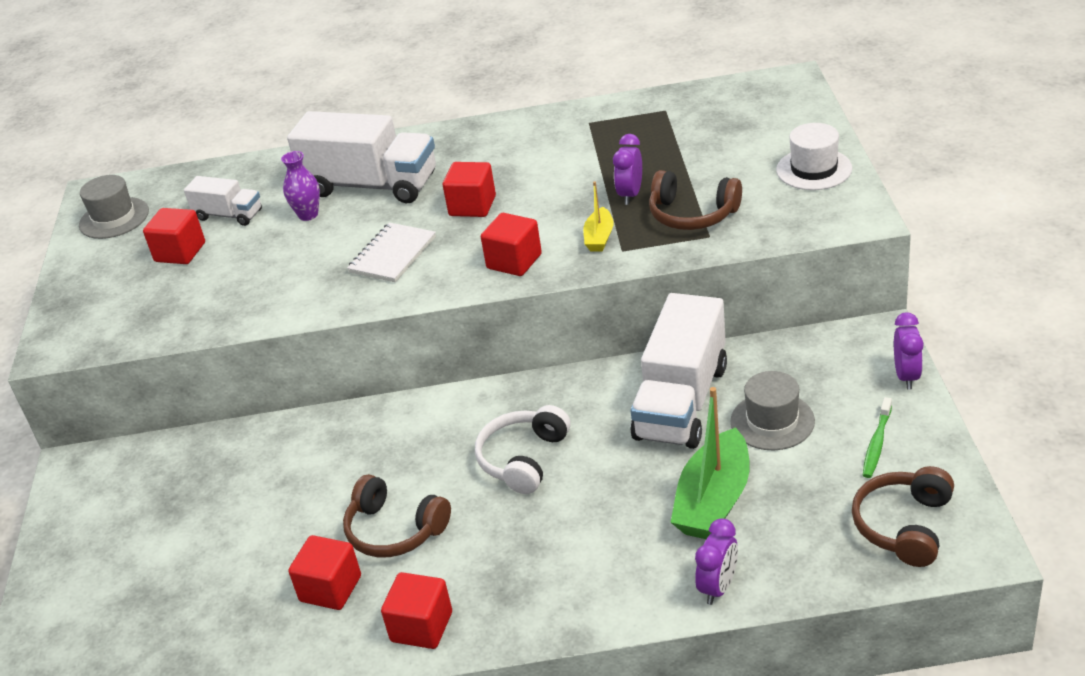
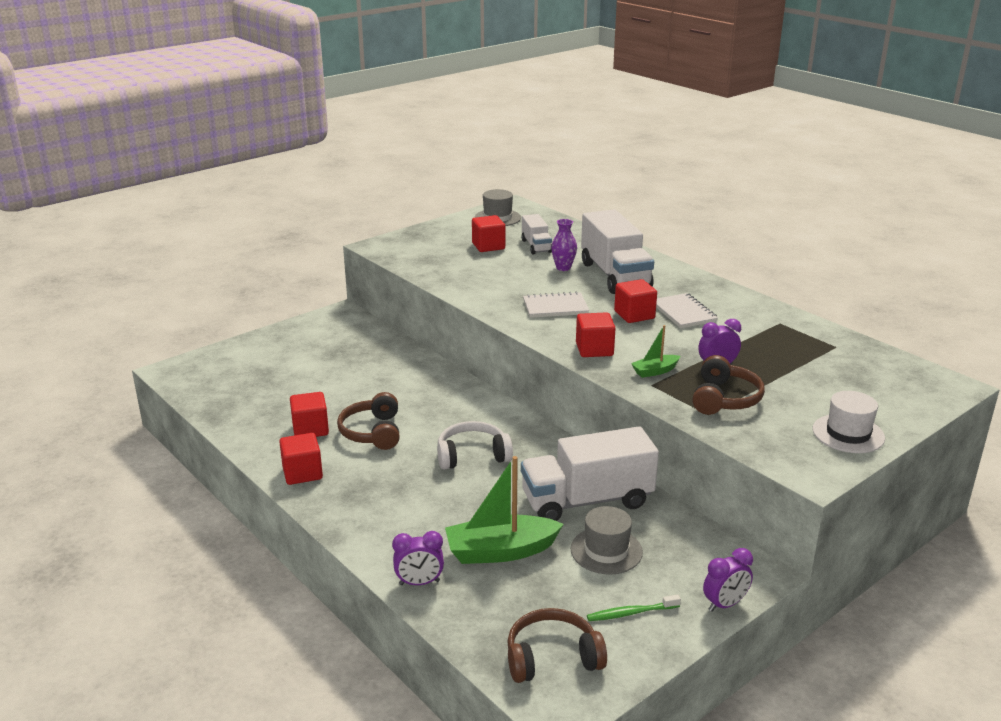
camera: 50 degrees right, 10 degrees down
yellow boat [583,181,613,252] -> green boat [631,325,680,378]
brown headphones [649,170,742,230] -> brown headphones turned 150 degrees counterclockwise [692,355,765,415]
none -> white notebook [656,293,718,328]

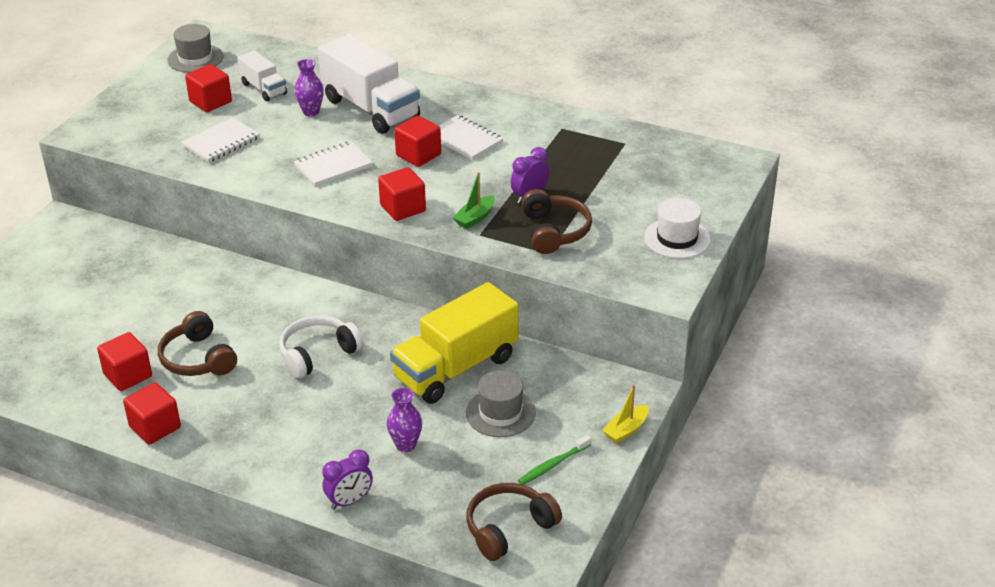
camera: 25 degrees left, 10 degrees up
green boat [445,456,564,564] -> purple vase [387,388,422,452]
white truck [521,426,659,521] -> yellow truck [390,282,519,404]
purple clock [703,548,753,612] -> yellow boat [602,384,649,444]
none -> white notebook [181,117,260,163]

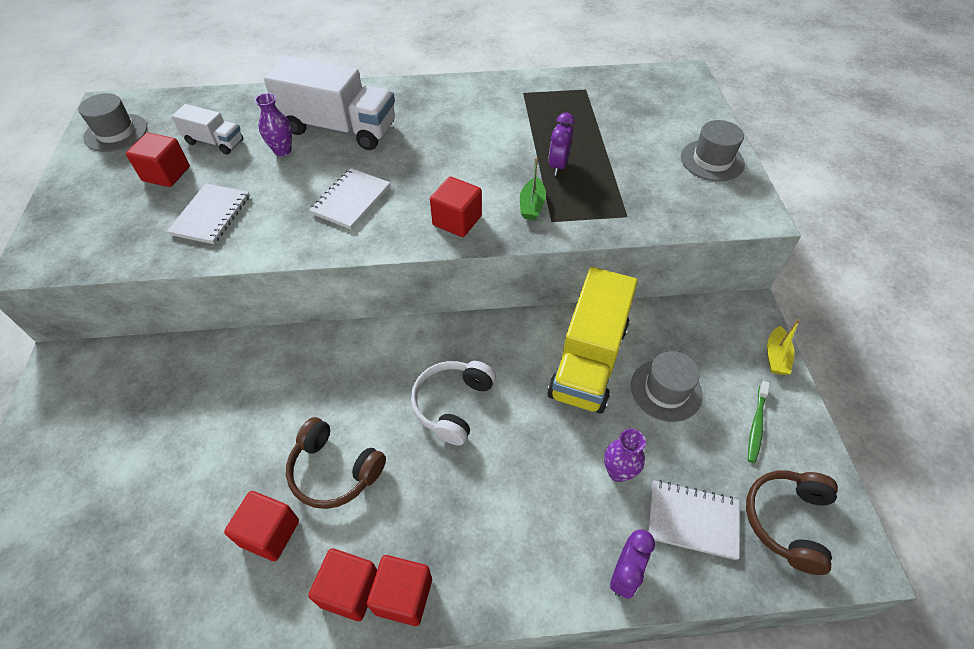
camera: 30 degrees left, 15 degrees up
red cube [394,115,441,167] -> red cube moved to [367,555,432,626]
white notebook [439,115,504,160] -> white notebook moved to [648,480,739,560]
brown headphones [521,189,592,254] -> none
white hat [644,198,711,259] -> grey hat [681,120,745,181]

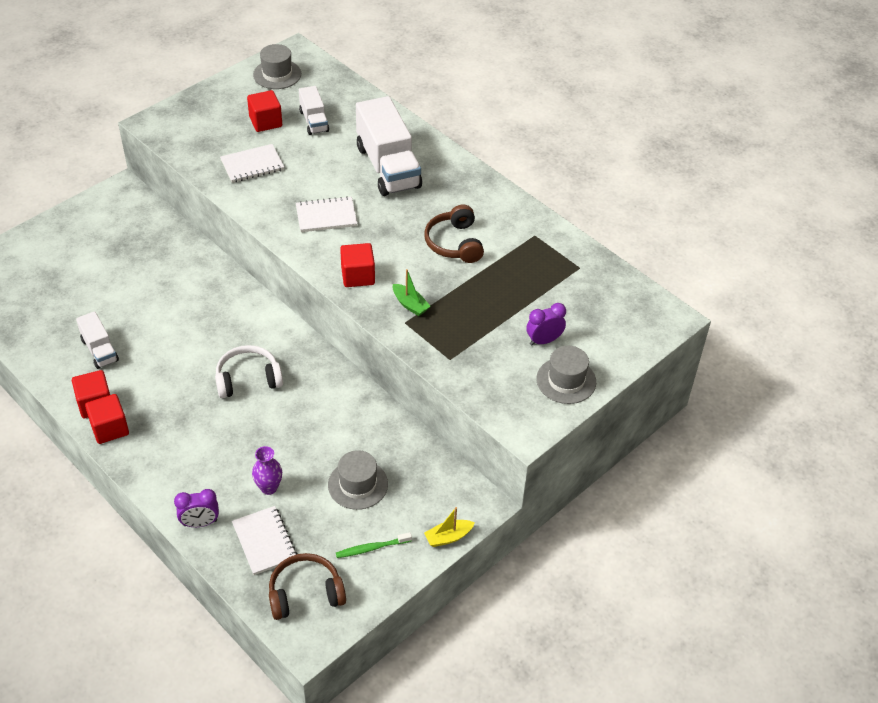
camera: 50 degrees right, 5 degrees down
red cube [224,491,299,561] -> white truck [76,311,119,369]
purple vase [255,93,292,156] -> none
brown headphones [286,417,386,509] -> brown headphones moved to [424,205,484,263]
green boat [520,158,546,220] -> green boat turned 105 degrees counterclockwise [393,269,431,316]
yellow truck [547,267,638,413] -> none
purple clock [548,113,575,176] -> purple clock moved to [526,303,566,345]

